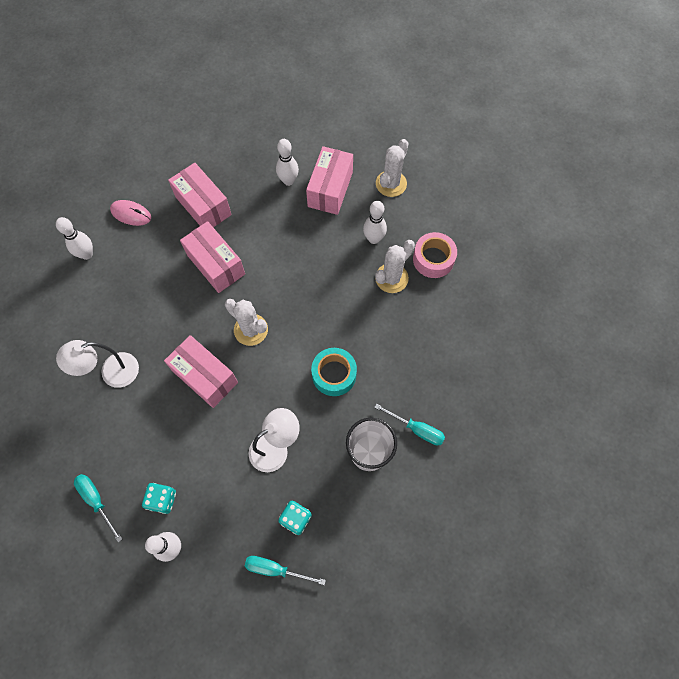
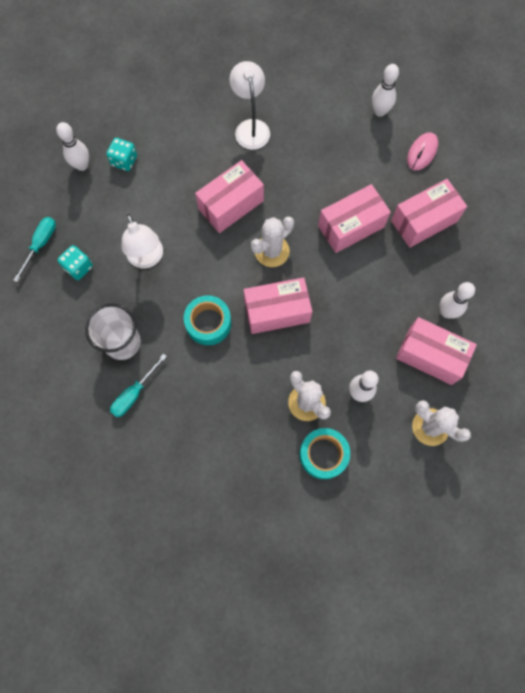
camera: 100 degrees right, 5 degrees up
turquoise screwdriver [74,474,122,542] -> none
pink tape [413,232,457,278] -> turquoise tape [300,428,350,479]
none -> pink box [244,277,312,334]

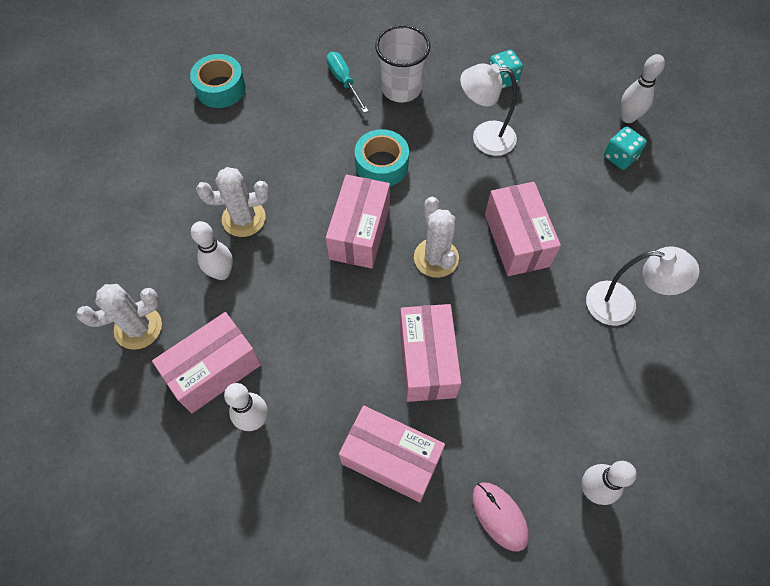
camera: 115 degrees right, 10 degrees down
turquoise screwdriver [13,217,56,282] -> none
turquoise tape [300,428,350,479] -> turquoise tape moved to [190,54,246,108]
pink box [391,179,467,248] -> pink box turned 60 degrees counterclockwise [339,406,445,502]

